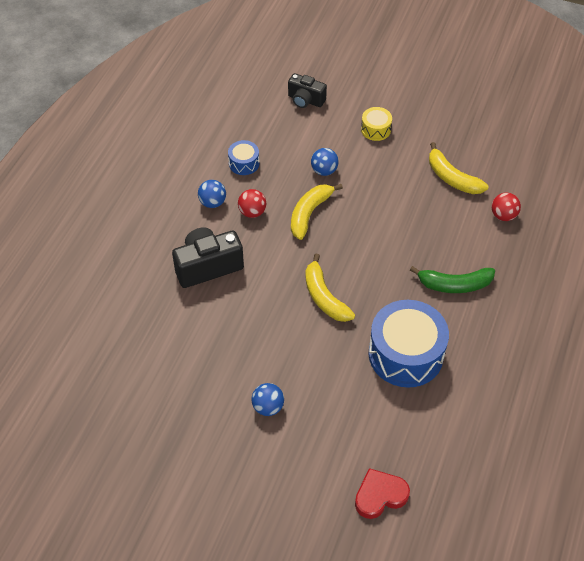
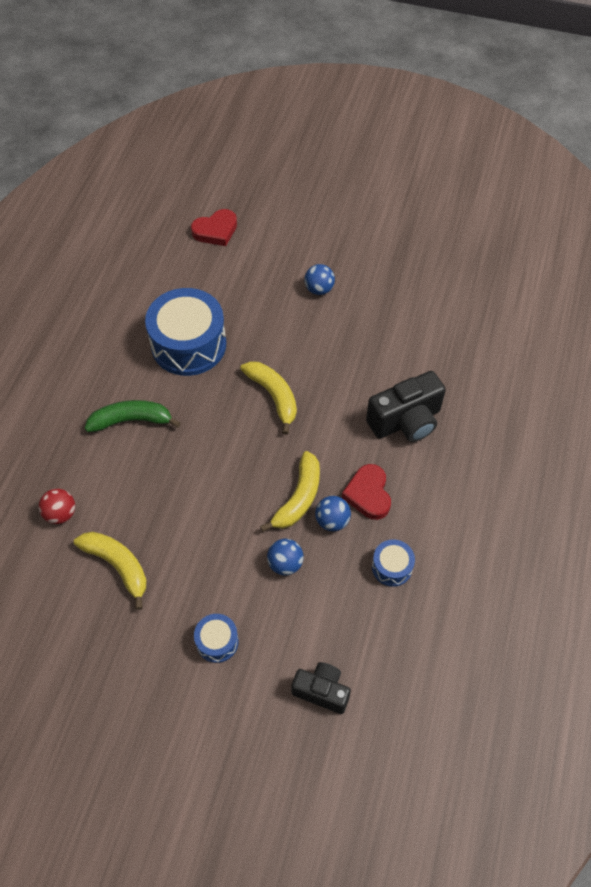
camera: 175 degrees right, 5 degrees up
blue ball [198,180,226,208] -> blue ball moved to [315,496,351,531]
red ball [238,189,266,218] -> red heart [342,464,391,520]
yellow drum [361,107,392,141] -> blue drum [194,614,239,663]

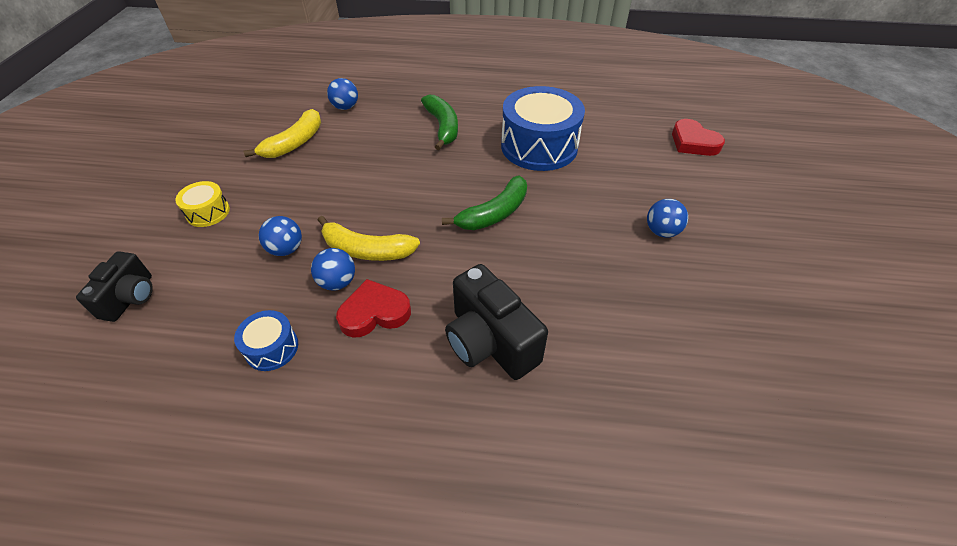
camera: 80 degrees right, 10 degrees down
red ball [39,489,75,524] -> blue ball [327,78,358,110]
blue drum [194,614,239,663] -> yellow drum [175,181,230,227]
yellow banana [240,361,297,435] -> green banana [442,175,527,230]

